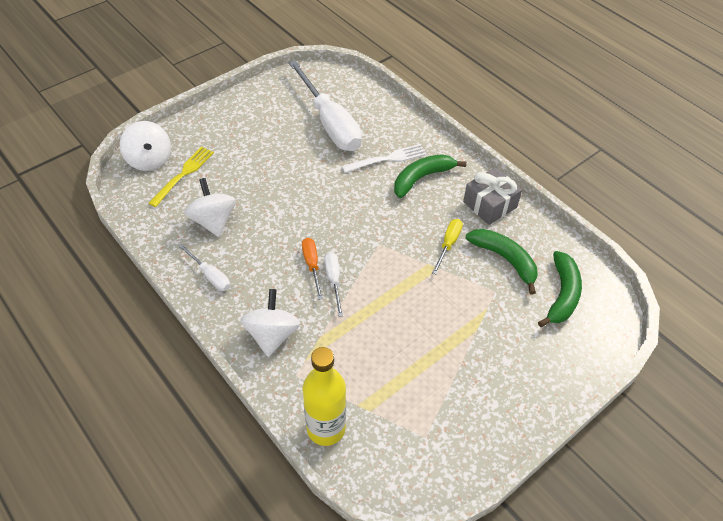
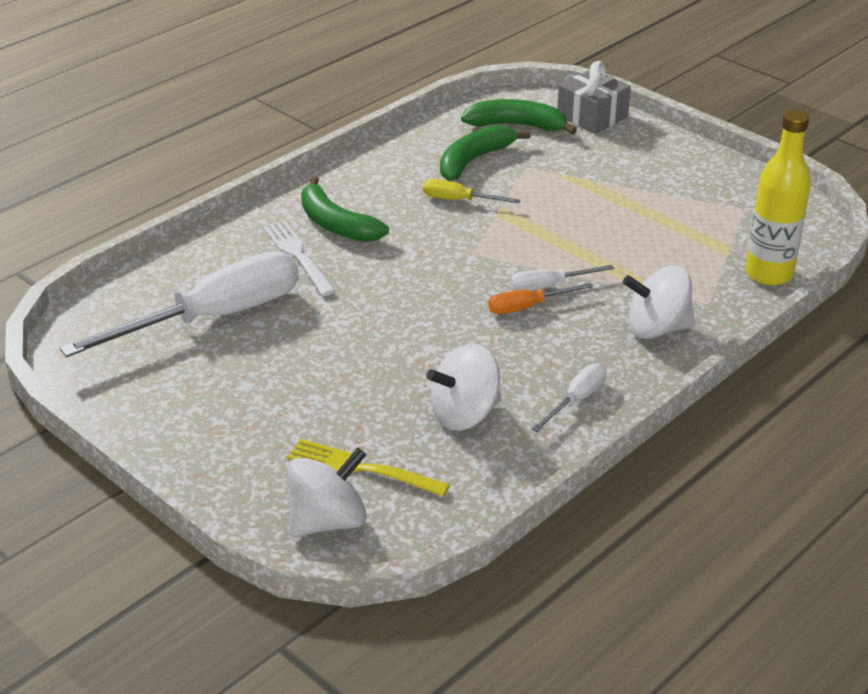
camera: 95 degrees left, 15 degrees down
grey gift [463,167,522,225] -> grey gift moved to [557,61,631,134]

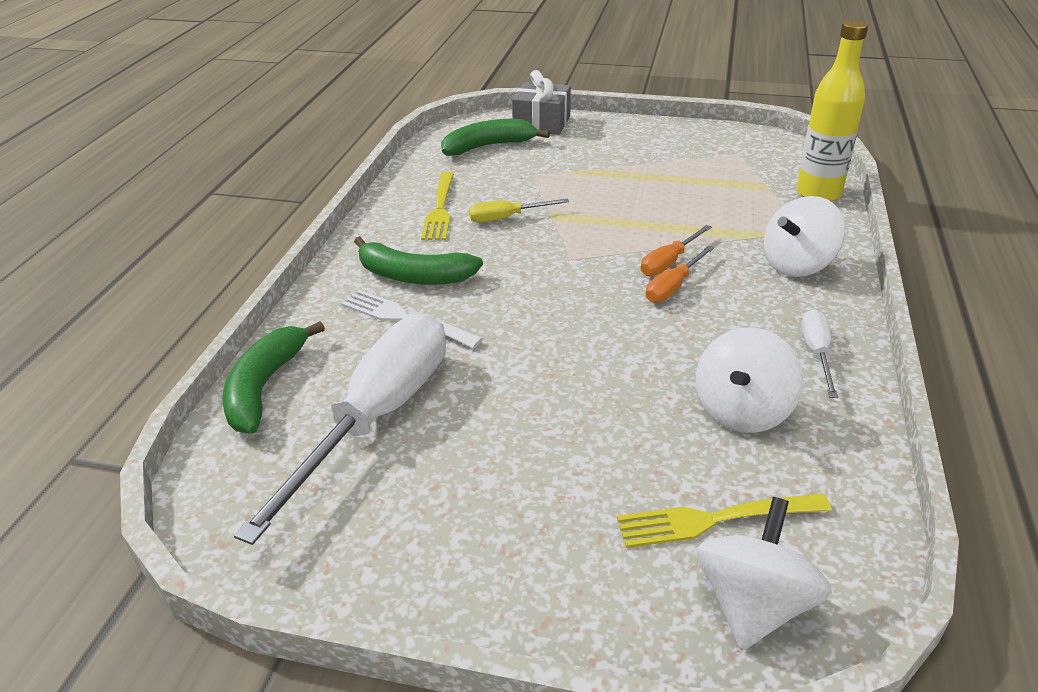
camera: 30 degrees left, 0 degrees up
green banana [440,125,531,181] -> green banana moved to [222,321,325,433]
white screwdriver [510,265,614,291] -> orange screwdriver [641,225,712,276]
none -> yellow fork [421,172,454,240]

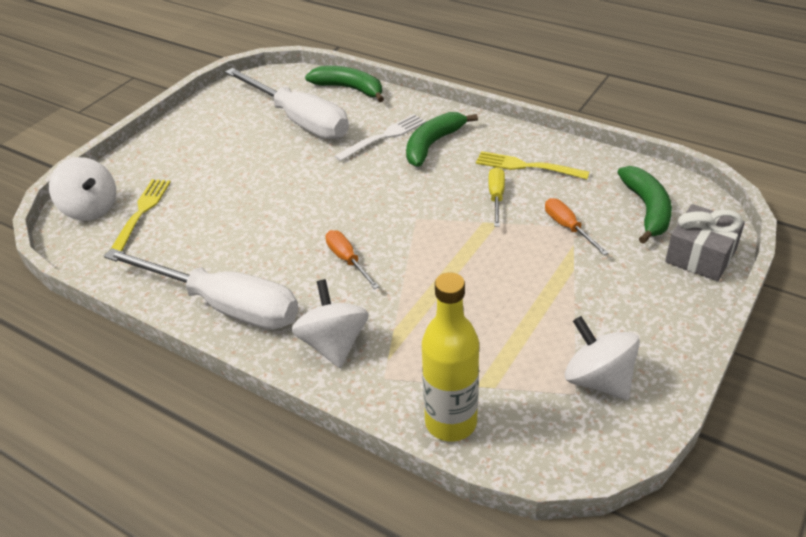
camera: 110 degrees right, 5 degrees up
orange screwdriver [641,225,712,276] -> orange screwdriver moved to [545,198,608,255]
white spinning top [696,327,803,433] -> white spinning top moved to [565,316,640,400]
white screwdriver [802,309,838,398] -> white screwdriver [104,248,299,330], size x2.26

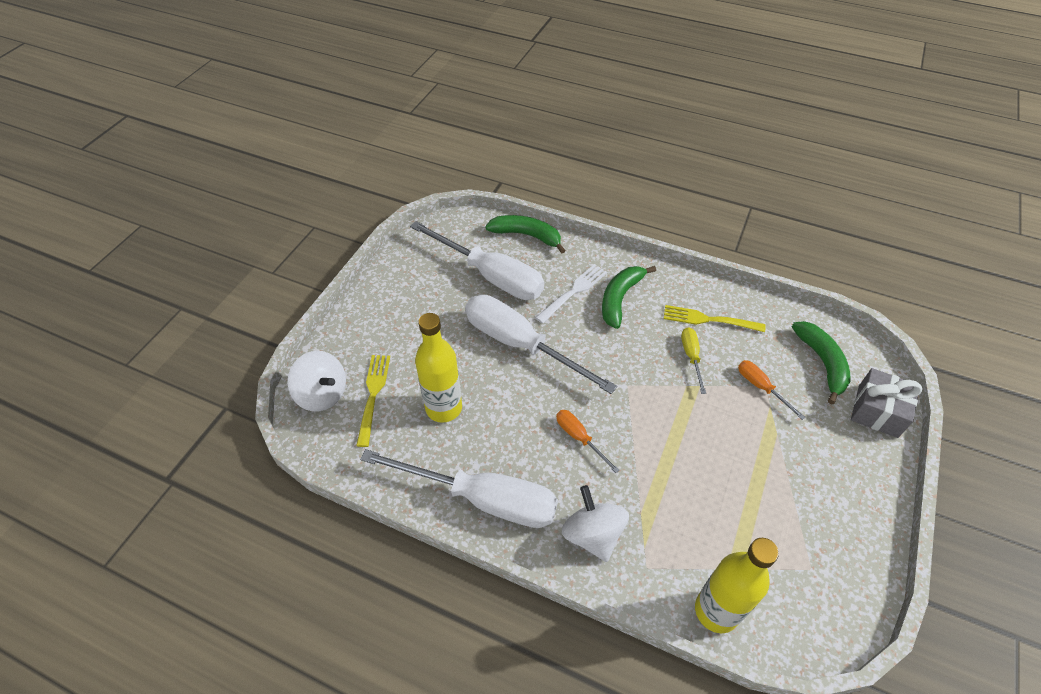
camera: 10 degrees left, 10 degrees up
white spinning top [565,316,640,400] -> none
none -> yellow bottle [415,313,462,423]
none -> white screwdriver [465,295,617,394]

